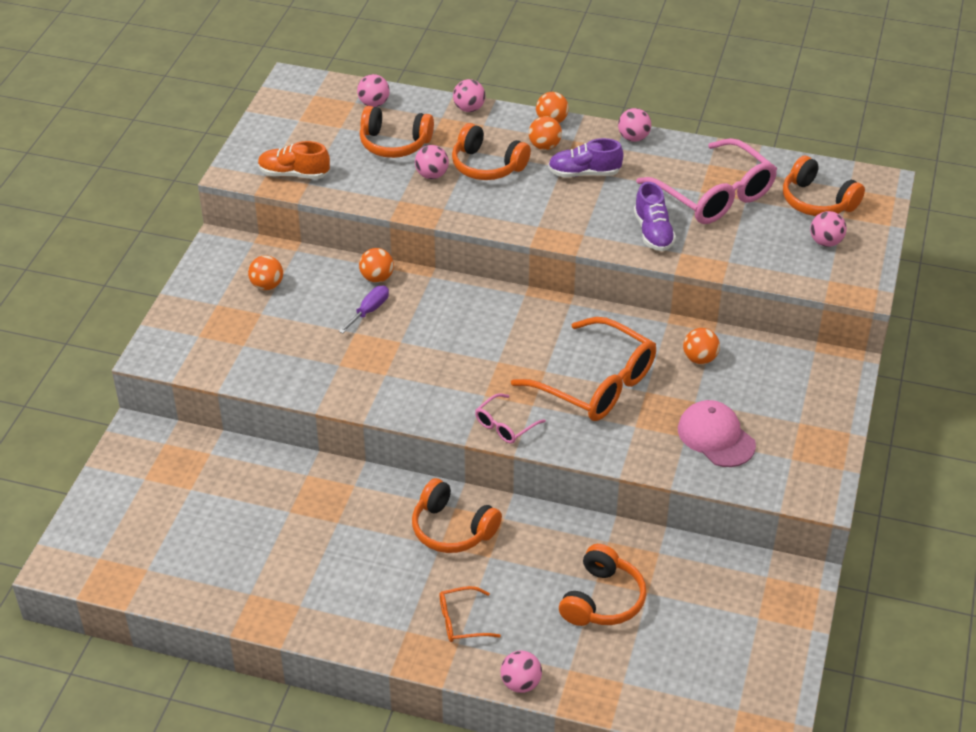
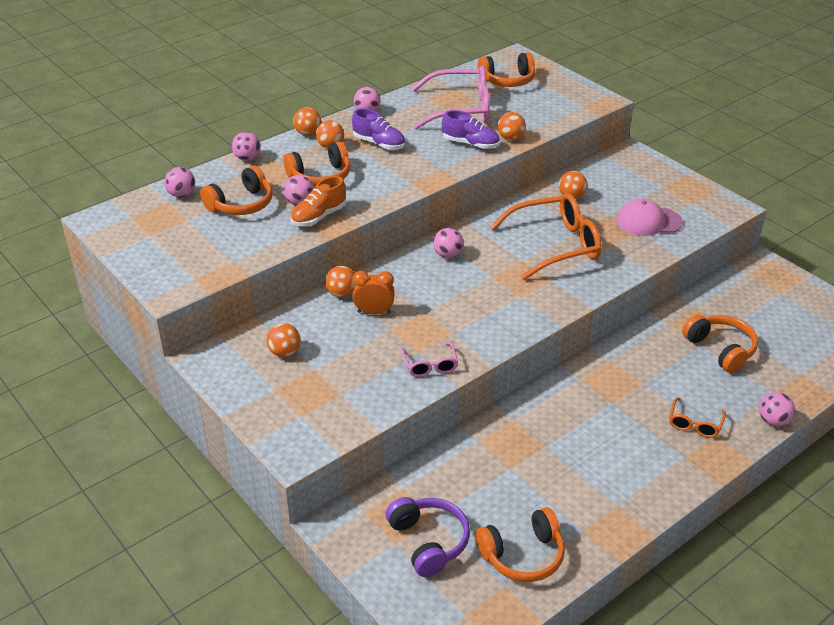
camera: 55 degrees left, 5 degrees down
orange shoe [258,141,330,179] -> orange shoe moved to [291,176,346,226]
purple screwdriver [339,285,389,333] -> orange clock [352,271,395,314]
orange headphones [412,478,502,553] -> orange headphones moved to [475,507,565,582]
pink glasses [475,393,546,444] -> pink glasses moved to [401,342,458,377]
purple shoe [548,138,623,177] -> purple shoe turned 90 degrees counterclockwise [352,109,405,150]
pink ball [810,211,847,247] -> pink ball moved to [433,228,464,258]
none -> purple headphones [386,497,470,577]
none -> orange ball [498,112,526,140]

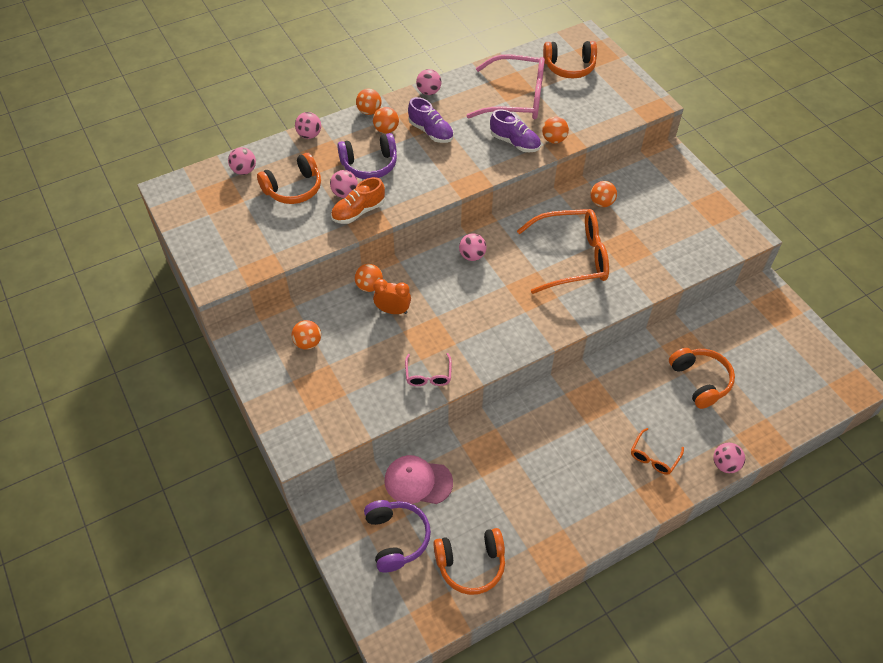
camera: 10 degrees right, 15 degrees up
orange headphones [283,141,350,186] -> purple headphones [337,133,397,179]
pink cap [617,198,683,236] -> pink cap moved to [384,455,453,504]

